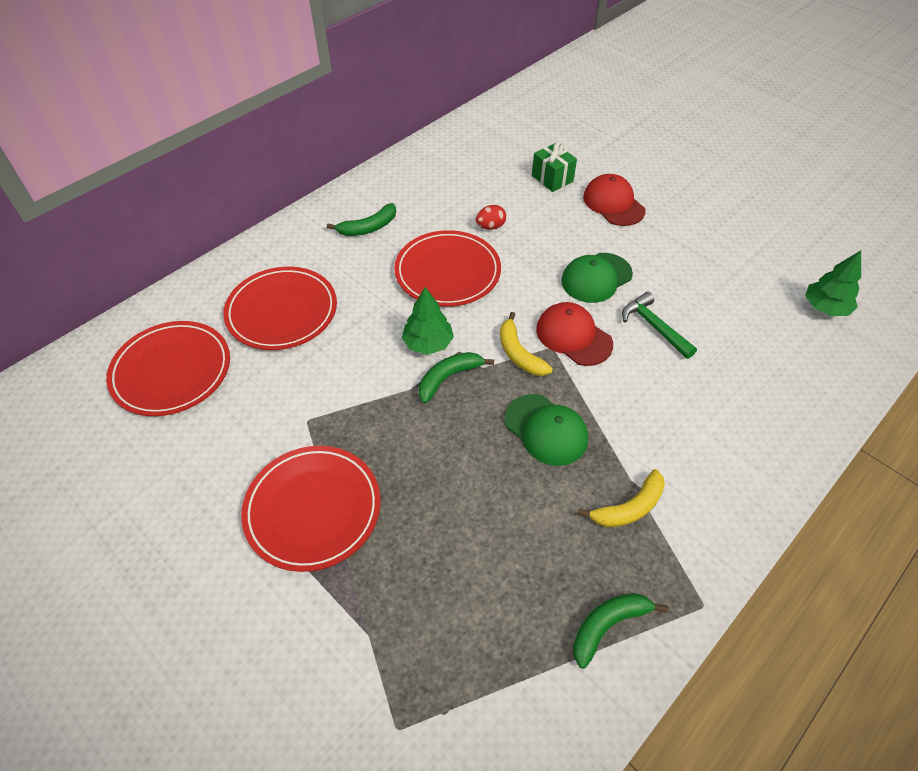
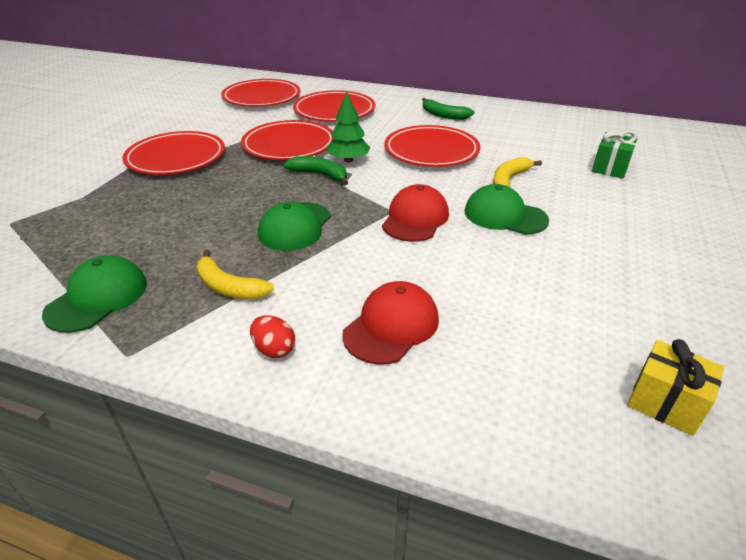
camera: 65 degrees right, 15 degrees down
red egg [476,205,506,230] -> red egg moved to [250,316,295,358]
yellow banana [500,312,553,376] -> yellow banana moved to [493,157,542,187]
green banana [573,593,668,668] -> green cap [42,256,147,333]
red cap [583,174,646,226] -> red cap moved to [342,281,439,365]
green hammer [622,292,697,359] -> none
green tree [805,251,861,316] -> yellow gift [627,339,724,436]
none -> red plate [241,120,334,160]

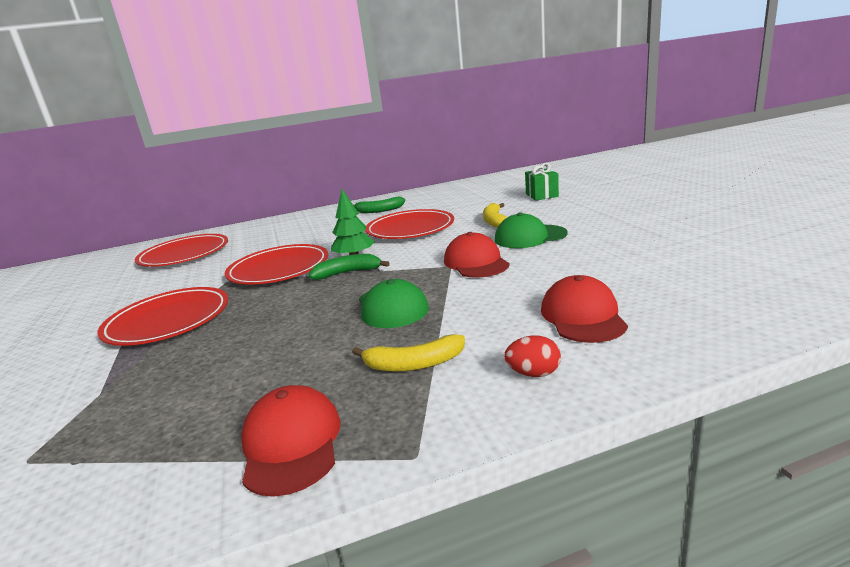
camera: 35 degrees left, 15 degrees down
green cap [42,256,147,333] -> red cap [241,385,341,497]
red plate [293,90,375,122] -> none
yellow gift [627,339,724,436] -> none

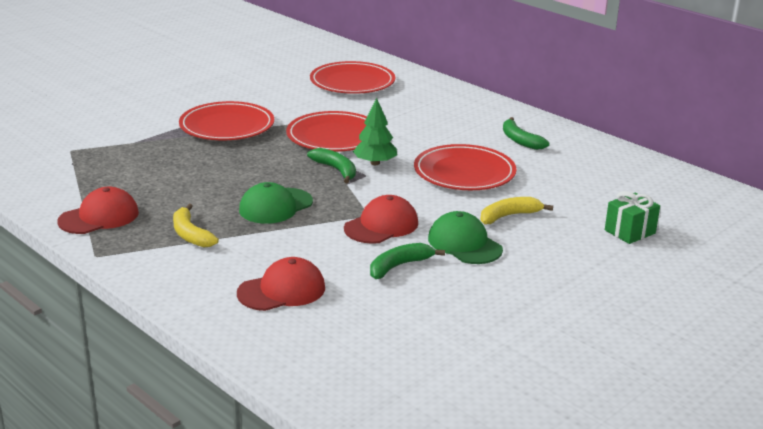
camera: 60 degrees right, 5 degrees up
red egg [504,335,561,377] -> none
none -> green banana [370,243,445,279]

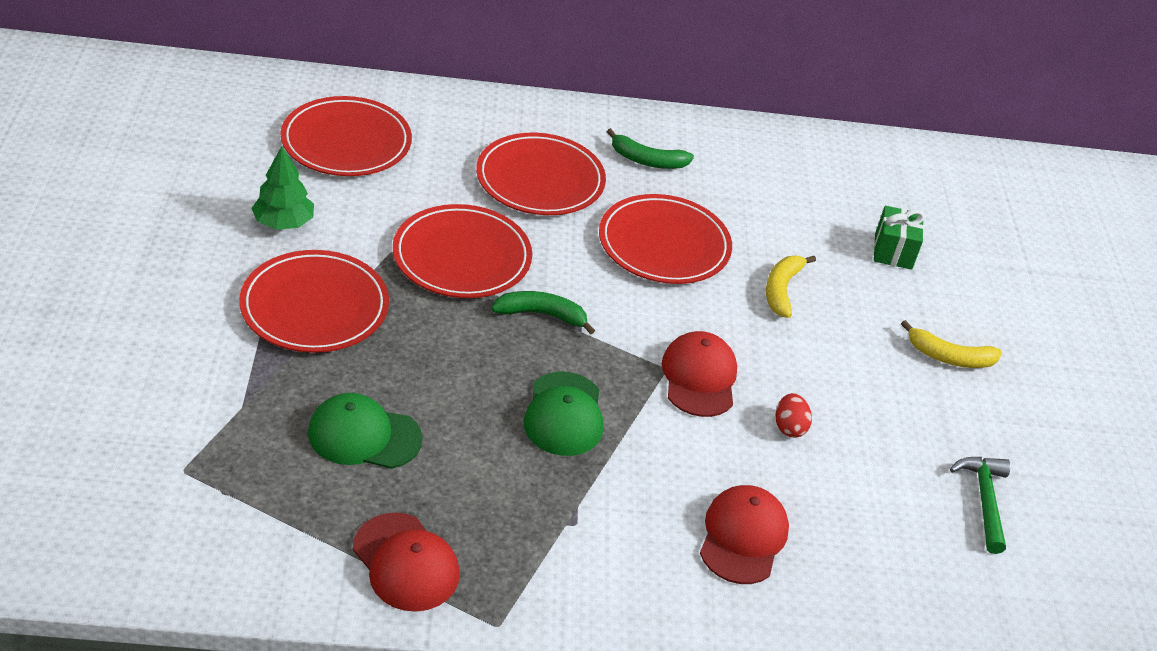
camera: 50 degrees left, 15 degrees up
red cap [57,187,139,234] -> red cap turned 135 degrees clockwise [353,512,459,612]
yellow banana [173,204,219,247] -> yellow banana moved to [901,320,1002,368]
green tree [353,98,397,165] -> green tree moved to [251,146,314,230]
green banana [370,243,445,279] -> red egg [775,393,812,438]
green cap [428,211,503,264] -> green cap moved to [308,393,423,469]
none -> red plate [476,133,606,215]
none -> green hammer [950,457,1011,554]

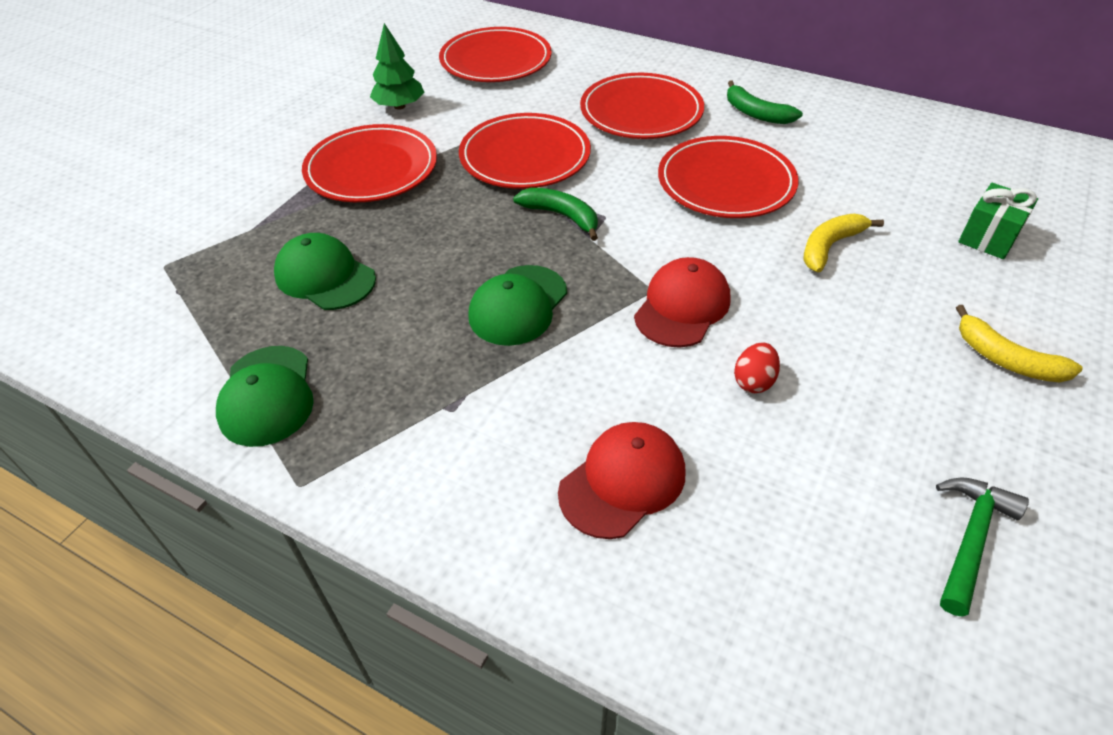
camera: 35 degrees right, 5 degrees up
red cap [353,512,459,612] -> green cap [216,346,314,447]

